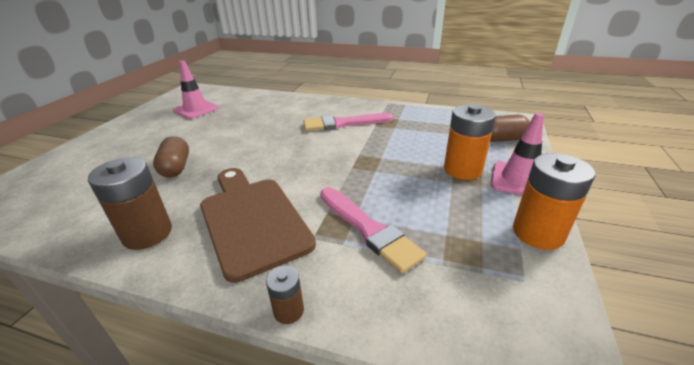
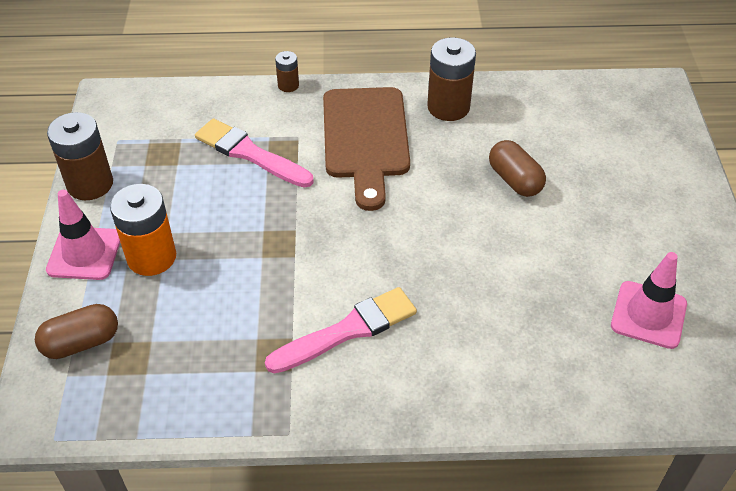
camera: 160 degrees right, 15 degrees up
brown cutting board [200,168,316,283] -> brown cutting board turned 45 degrees clockwise [323,87,410,211]
orange battery [513,153,595,250] -> brown battery [47,112,113,200]

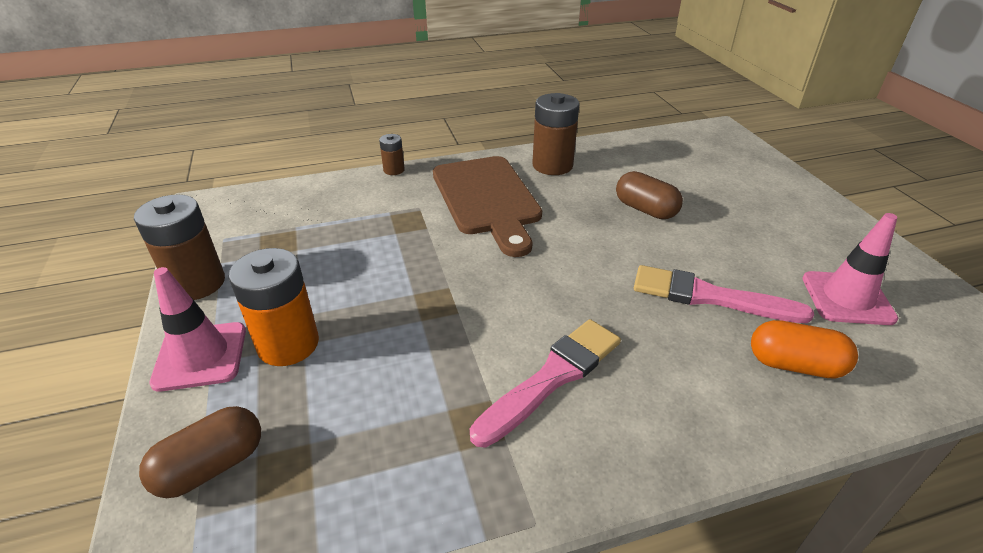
camera: 15 degrees left, 10 degrees down
pink brush [195,118,314,188] -> pink brush moved to [634,265,814,323]
none -> orange capsule [751,320,858,379]

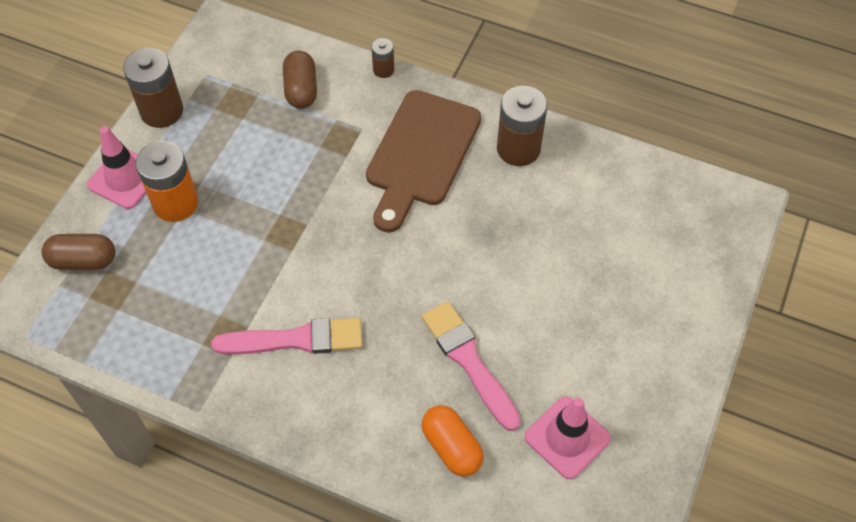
camera: 40 degrees right, 20 degrees up
brown capsule [616,171,683,219] -> brown capsule moved to [283,51,317,109]

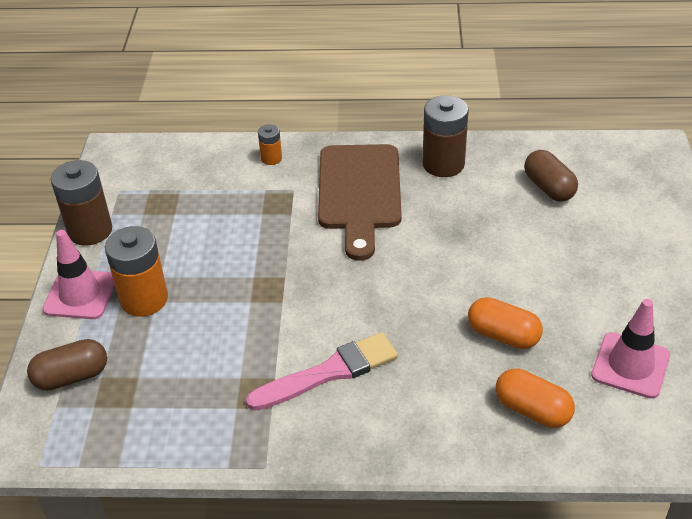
camera: 20 degrees left, 15 degrees down
brown capsule [283,51,317,109] -> brown capsule moved to [524,150,578,202]
brown battery [371,38,394,78] -> none
pink brush [422,301,521,431] -> orange capsule [468,297,543,349]
none -> orange battery [258,124,282,165]

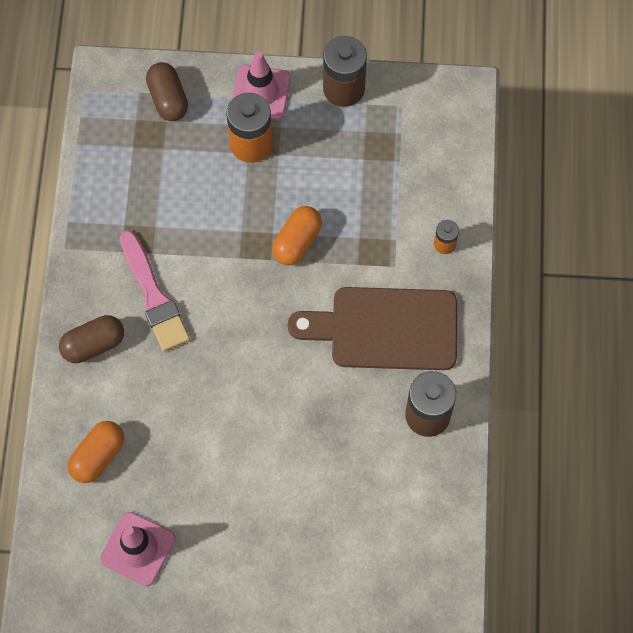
camera: 90 degrees right, 25 degrees up
orange capsule [468,297,543,349] -> orange capsule moved to [272,206,322,266]
brown capsule [524,150,578,202] -> brown capsule moved to [59,315,124,363]

